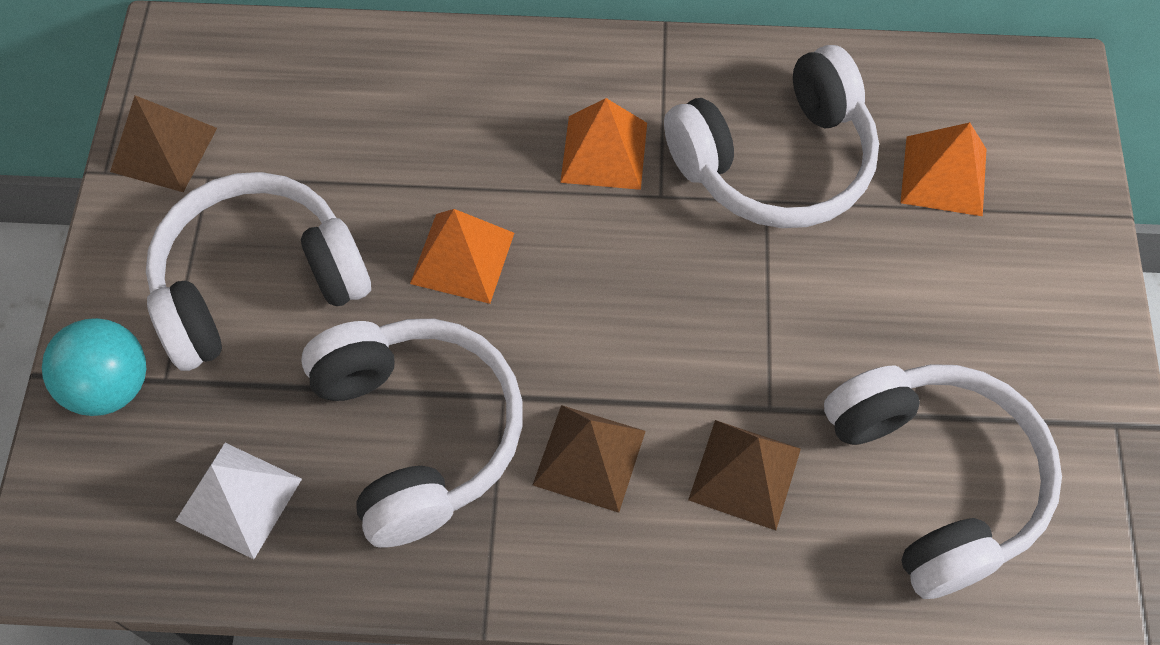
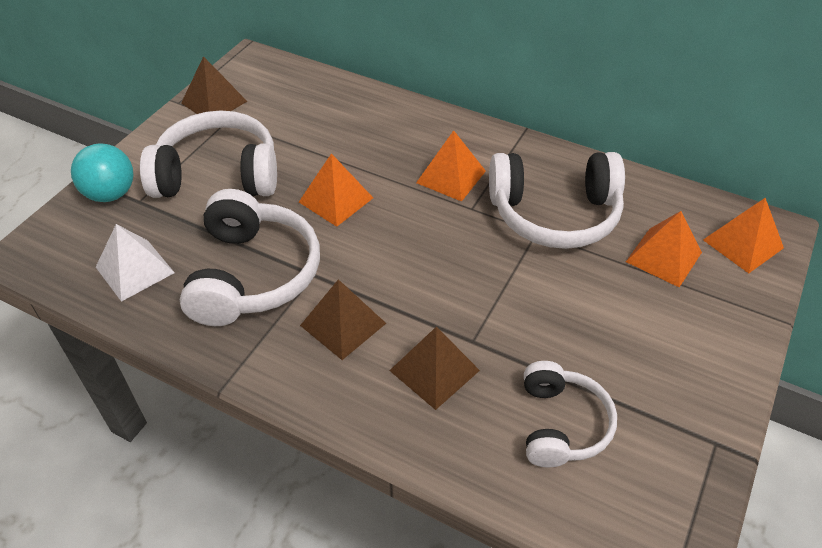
camera: 25 degrees right, 15 degrees down
white headphones [824,364,1062,599] -> white headphones [524,361,617,467], size x0.63
none -> orange pyramid [703,198,784,273]

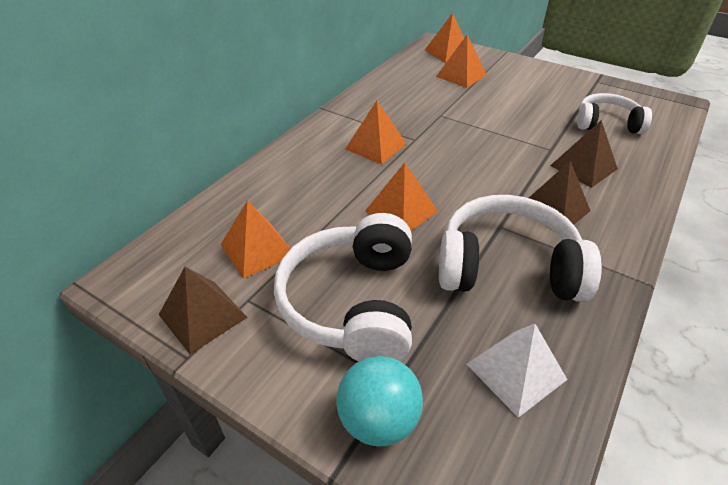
camera: 85 degrees left, 5 degrees down
white headphones [489,152,625,249] -> none
none -> orange pyramid [221,200,291,279]

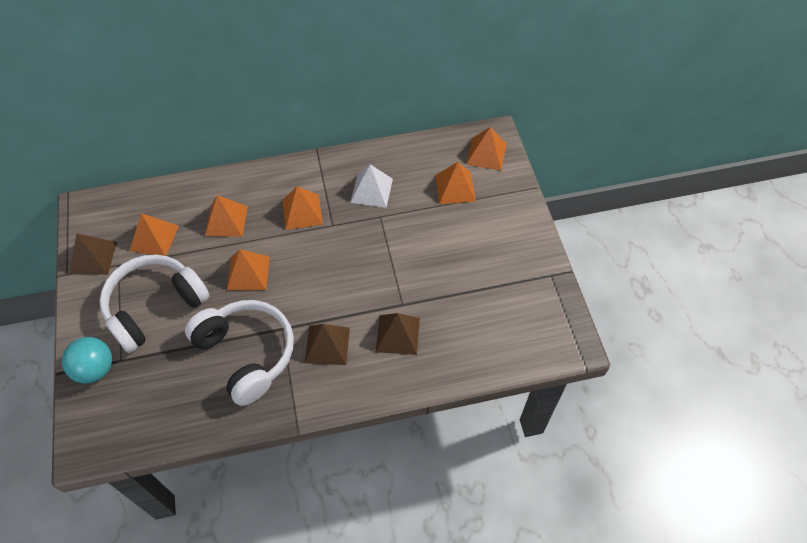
camera: 45 degrees right, 15 degrees up
white pyramid [467,324,567,418] -> white pyramid moved to [350,164,393,208]
white headphones [577,93,652,134] -> none
none -> orange pyramid [205,195,248,237]

